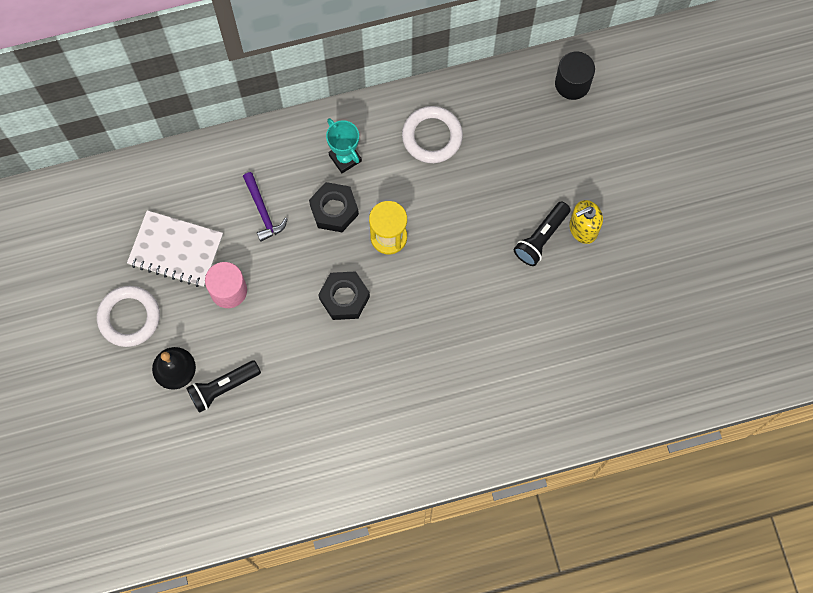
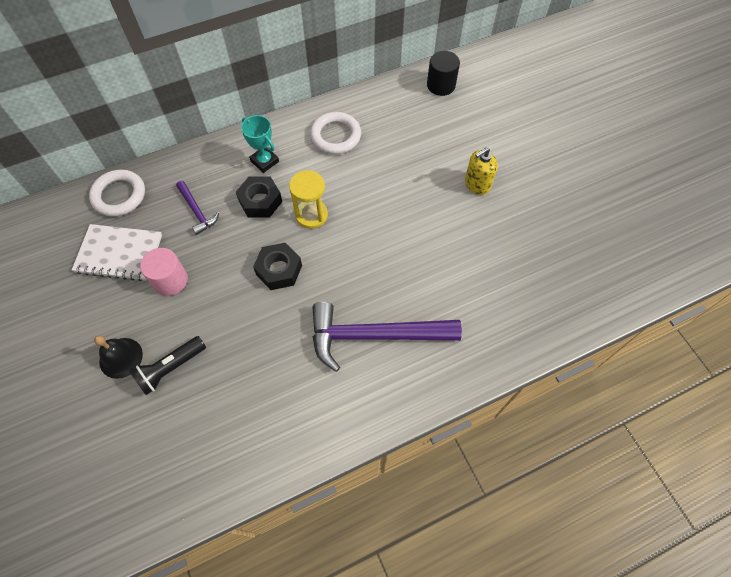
camera: 10 degrees left, 10 degrees down
white ring [97,286,160,347] -> white ring moved to [89,169,145,216]
black flashlight [514,202,571,266] -> none
none -> purple hammer [313,302,462,372]

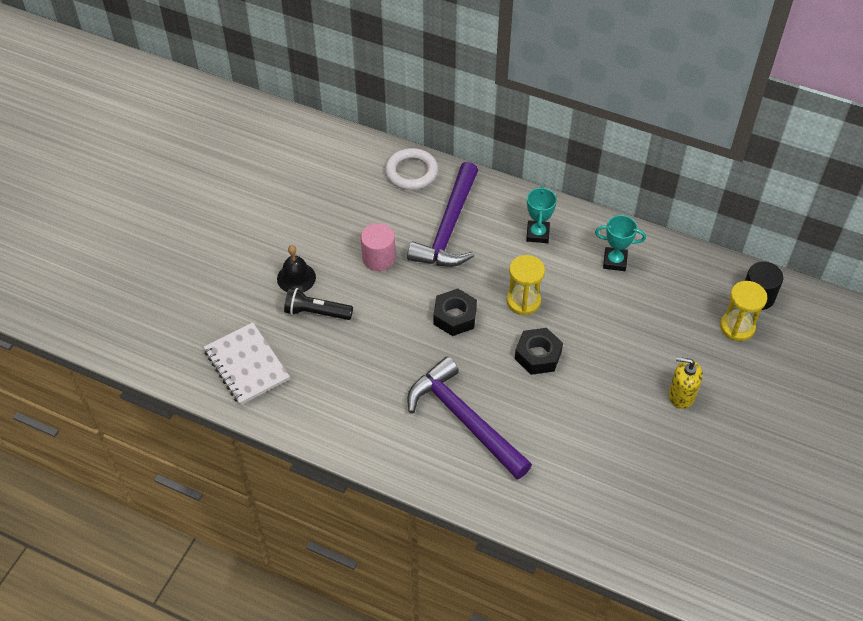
camera: 50 degrees right, 10 degrees down
white notebook [72,224,162,281] -> white notebook moved to [204,322,290,405]
purple hammer [176,181,219,235] -> purple hammer [407,162,478,267], size x2.06
black nut [236,176,282,218] -> black nut moved to [515,328,563,375]
white ring [310,112,361,154] -> turquoise trophy [595,215,646,271]
none -> yellow hourglass [720,281,768,341]

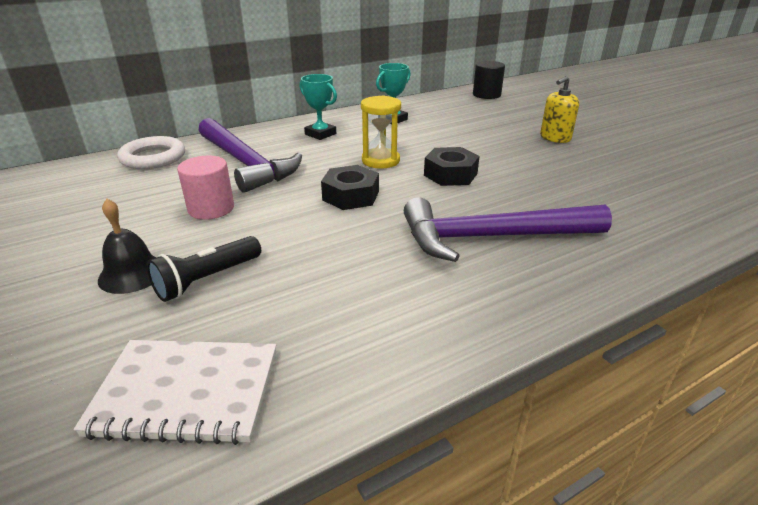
camera: 55 degrees left, 20 degrees down
yellow hourglass [720,281,768,341] -> none

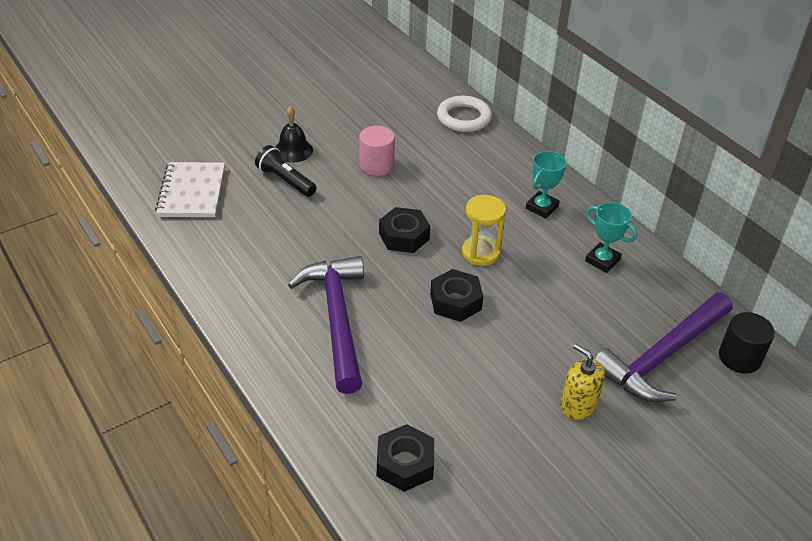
camera: 85 degrees right, 10 degrees up
purple hammer [199,118,302,193] -> purple hammer moved to [594,292,733,402]
none -> black nut [377,424,434,492]

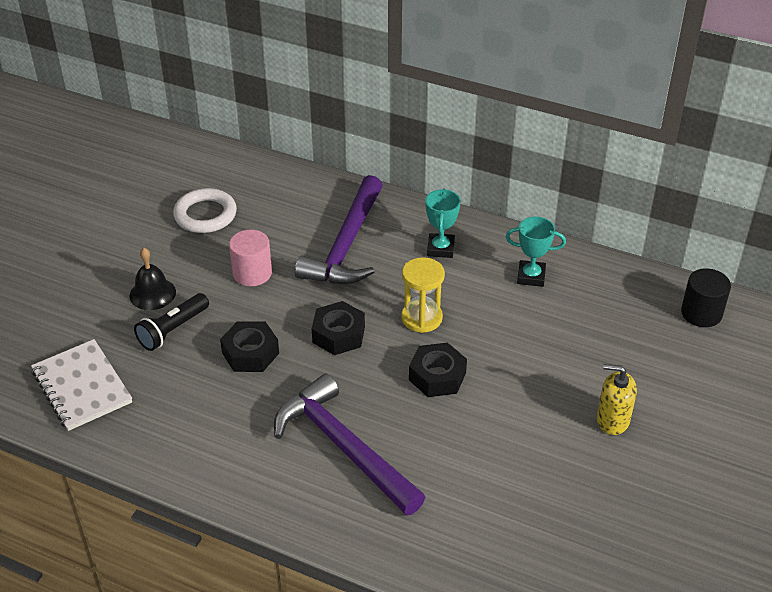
camera: 30 degrees left, 0 degrees up
black flashlight [255,145,317,197] -> black flashlight turned 60 degrees counterclockwise [134,293,209,351]
black nut [377,424,434,492] -> black nut moved to [220,321,279,372]
white ring [437,96,492,132] -> white ring moved to [173,188,237,233]
purple hammer [594,292,733,402] -> purple hammer moved to [295,175,383,284]

